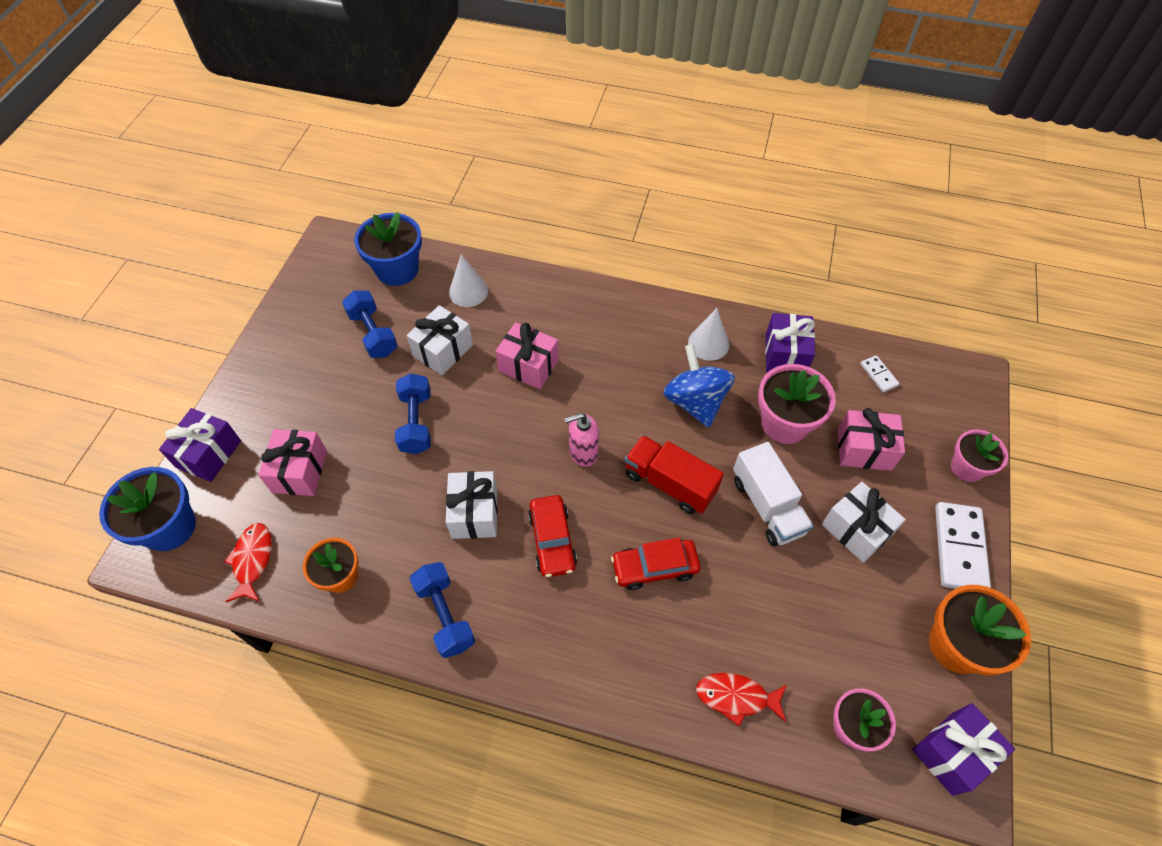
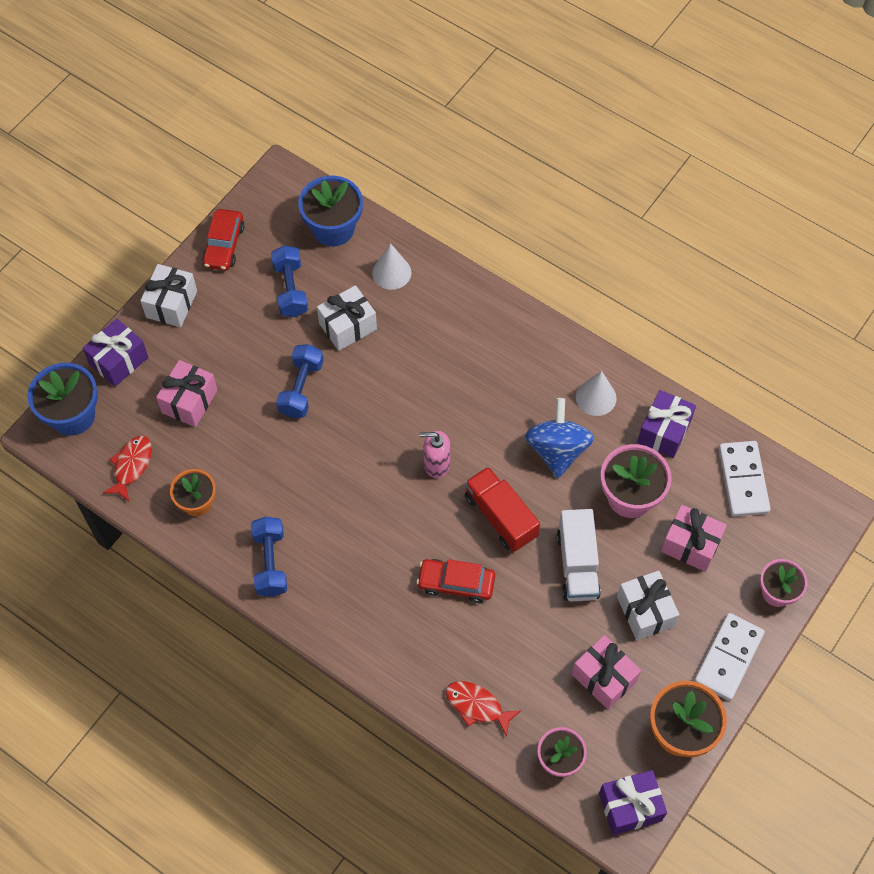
camera: 20 degrees right, 5 degrees up
white gift [446,471,498,539] -> white gift moved to [140,264,197,327]
pink gift [496,322,559,389] -> pink gift moved to [572,635,641,709]
red car [528,495,577,577] -> red car moved to [202,209,245,271]
white domino [860,355,900,392] -> white domino [719,441,771,516], size x2.00

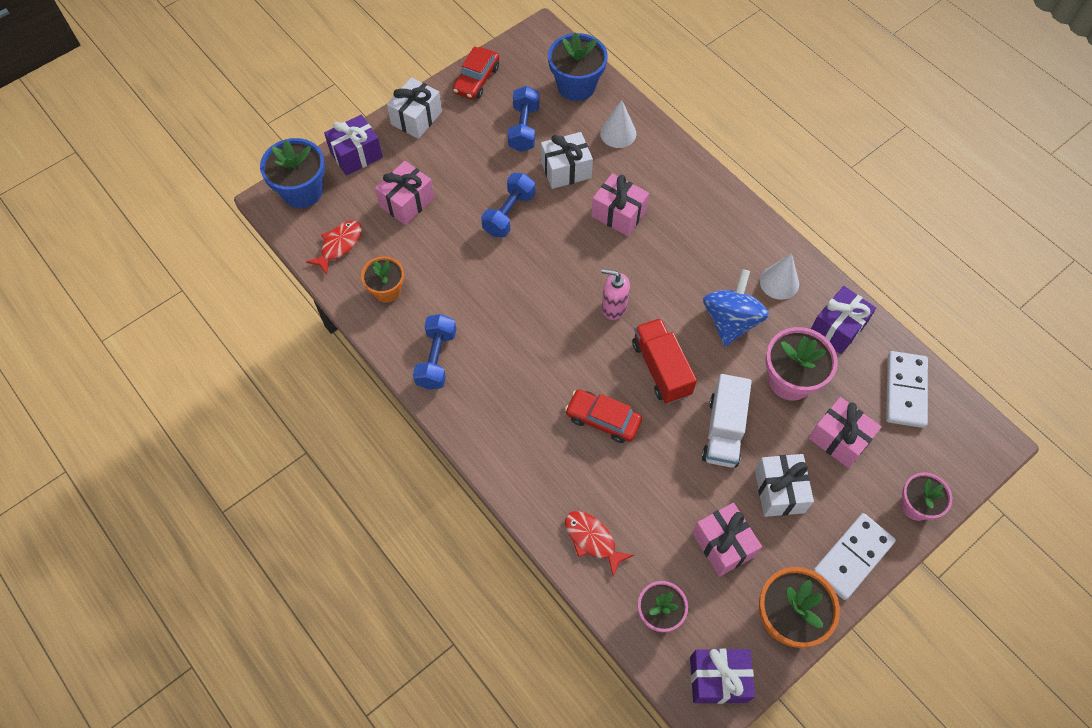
camera: 15 degrees right, 0 degrees up
none -> pink gift [591,173,649,236]

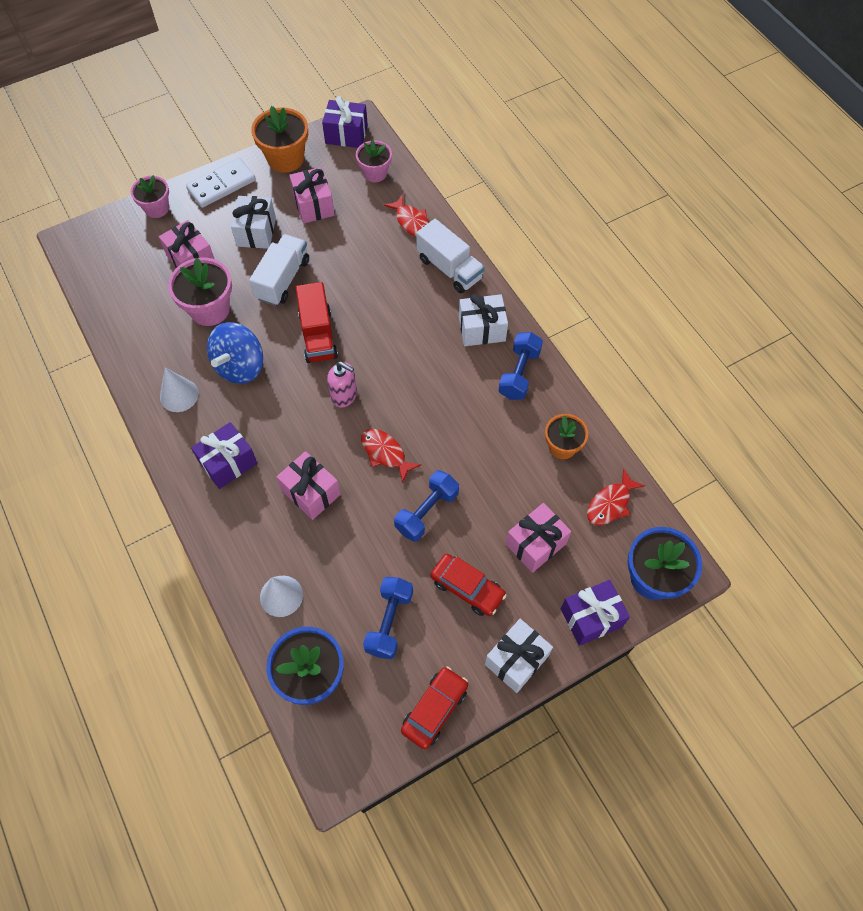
camera: 170 degrees left, 0 degrees up
white gift [541,132,593,189] -> white gift moved to [459,294,508,346]
red car [565,389,642,443] -> red car moved to [431,554,507,616]
purple gift [811,286,876,354] -> purple gift moved to [191,422,257,489]
white domino [886,351,928,428] -> none
none -> red fish [361,429,421,483]
none -> white truck [416,219,485,293]

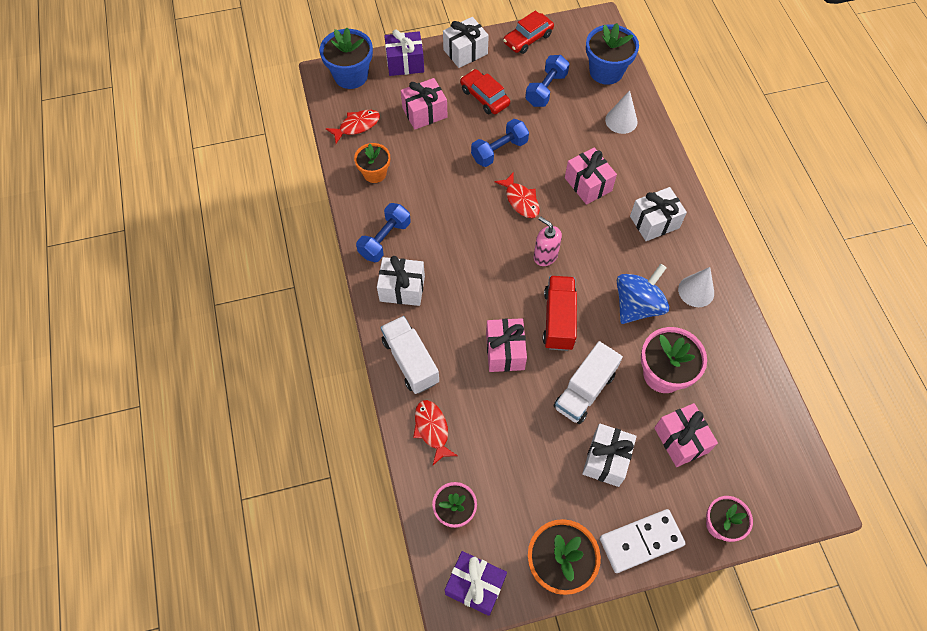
camera: 165 degrees left, 0 degrees up
purple gift [191,422,257,489] -> white gift [630,187,687,241]
pink gift [289,167,335,224] -> pink gift moved to [486,318,527,372]

